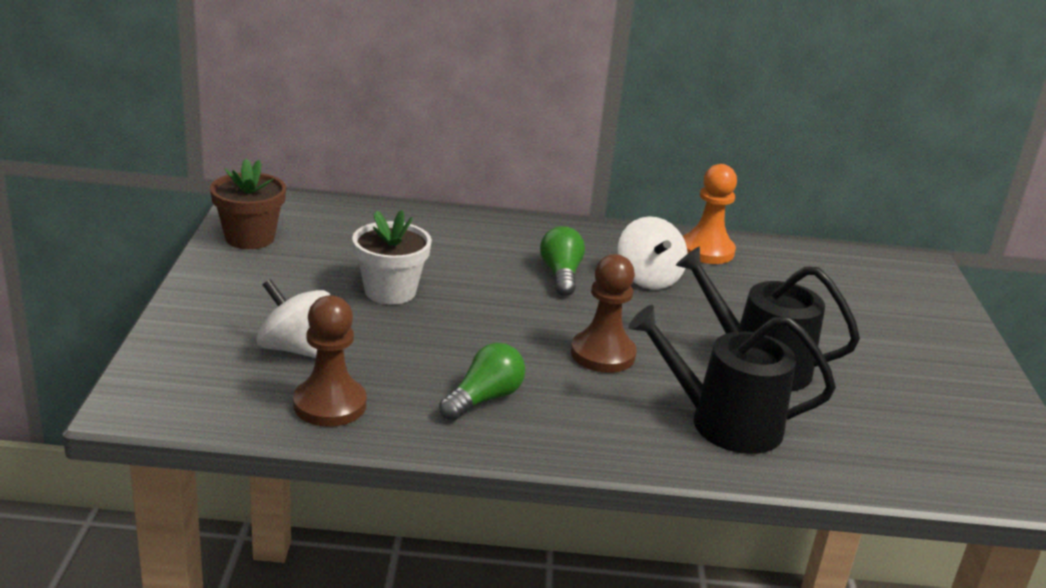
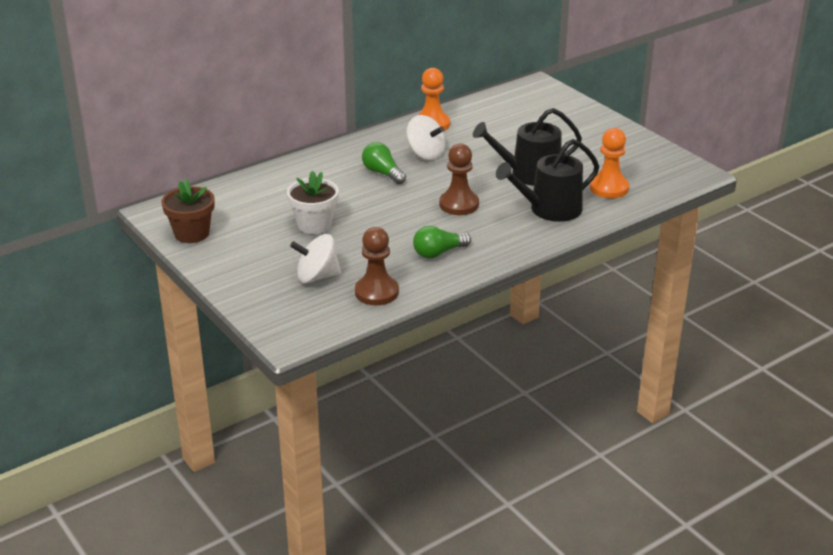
camera: 35 degrees left, 5 degrees up
green light bulb [439,343,525,421] -> green light bulb turned 120 degrees counterclockwise [413,226,471,259]
none -> orange pawn [590,128,629,198]

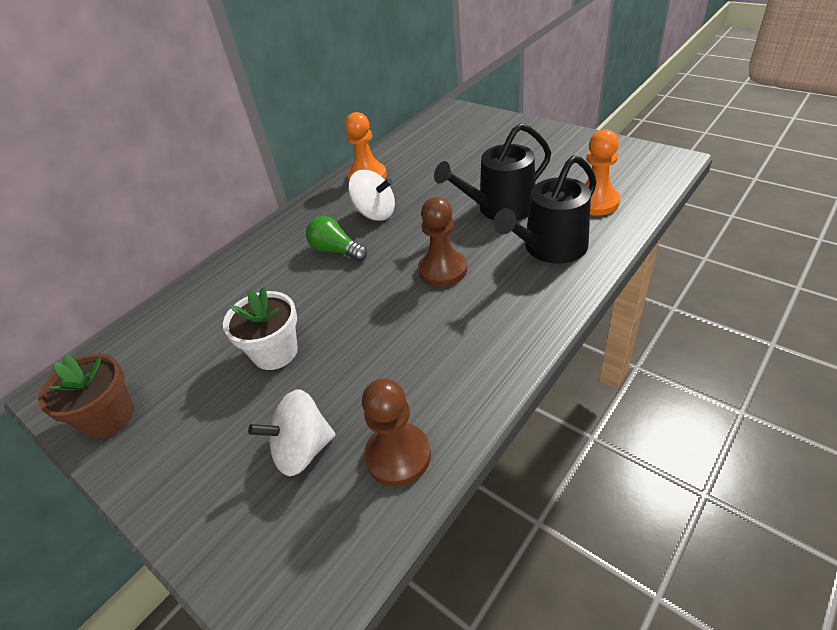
camera: 10 degrees left, 10 degrees up
green light bulb [413,226,471,259] -> none

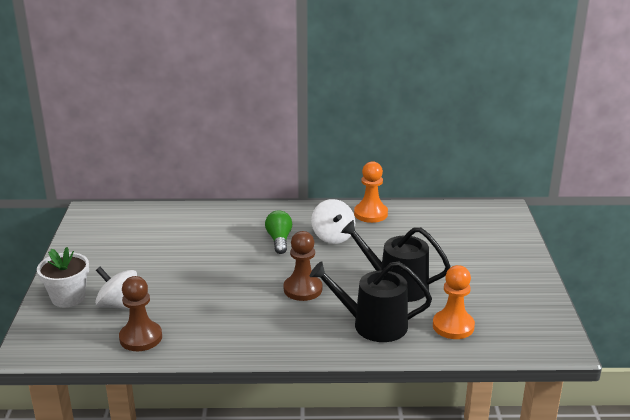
camera: 45 degrees right, 15 degrees down
brown flower pot [38,354,134,438] -> none
white flower pot [223,287,298,370] -> white flower pot moved to [37,247,89,307]

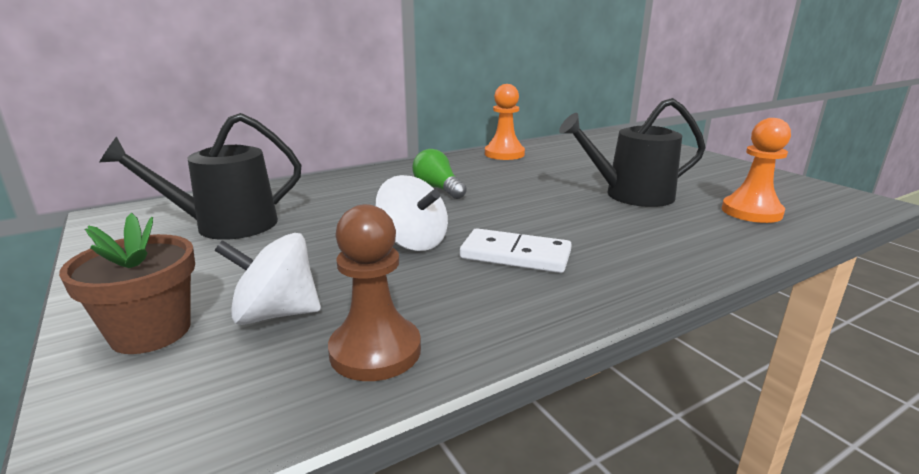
camera: 30 degrees left, 5 degrees down
white flower pot [37,247,89,307] -> brown flower pot [59,213,195,354]
brown pawn [284,231,322,301] -> none
black watering can [310,261,432,342] -> black watering can moved to [99,113,301,240]
white spinning top [311,199,355,244] -> white spinning top moved to [375,175,448,251]
none -> white domino [460,228,572,273]

